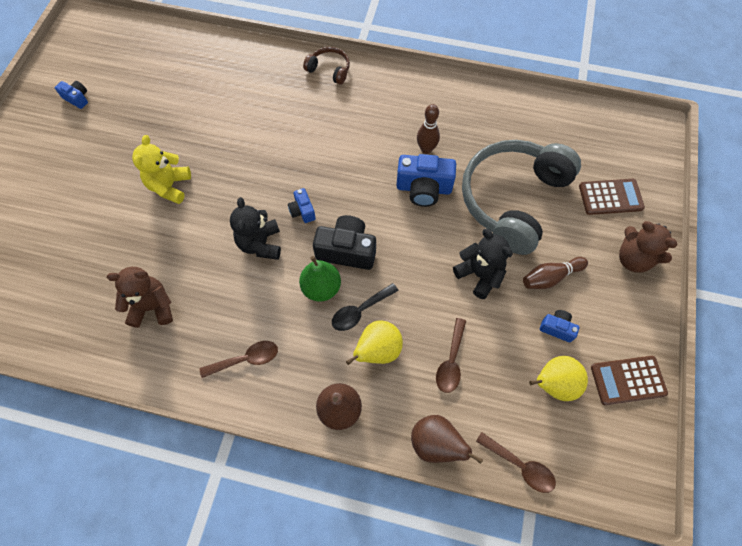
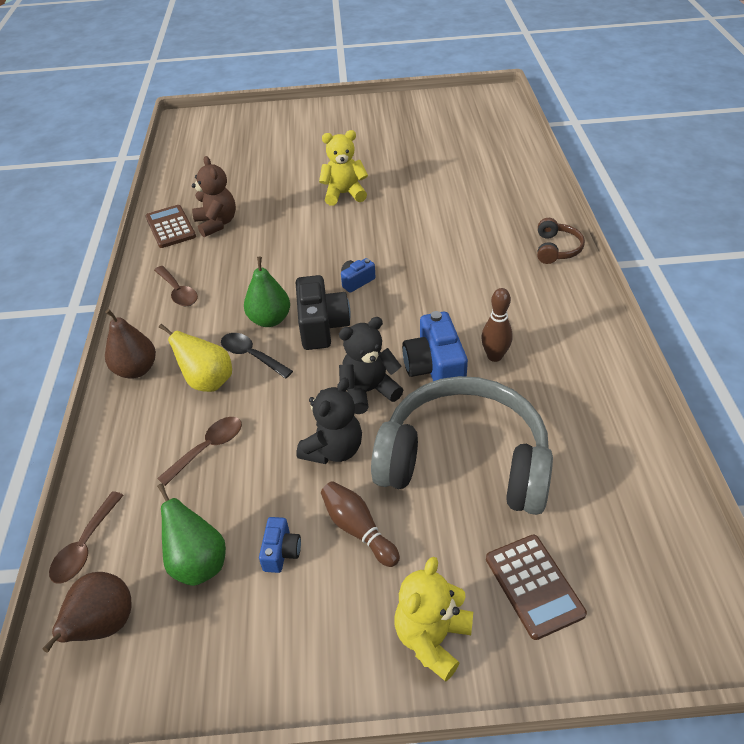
camera: 75 degrees right, 20 degrees down
blue camera [55,81,88,109] -> none
black teddy bear [230,197,281,260] -> black teddy bear moved to [339,317,403,414]
brown pear [411,415,483,464] -> brown pear moved to [42,572,131,653]
brown spoon [436,318,466,393] -> brown spoon turned 135 degrees clockwise [157,417,242,486]
yellow pear [529,356,588,401] -> green pear [157,483,226,586]
brown calculator [591,356,668,405] -> brown calculator moved to [145,205,196,248]
brown teddy bear [619,221,677,272] -> yellow teddy bear [394,557,473,681]

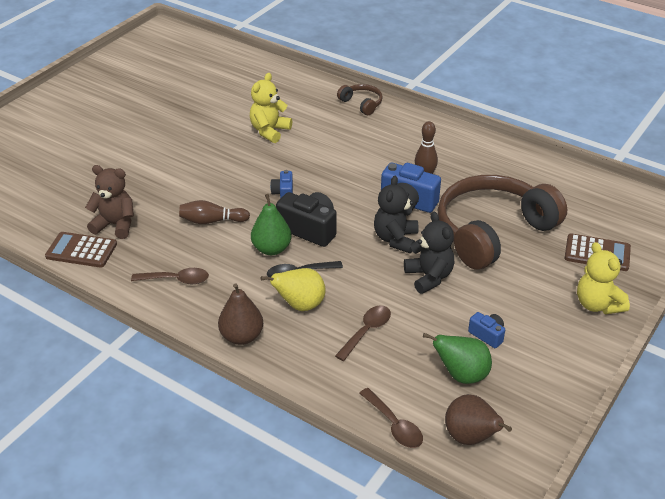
camera: 55 degrees left, 5 degrees down
brown spoon [157,417,242,486] -> brown spoon turned 45 degrees clockwise [335,306,391,361]
yellow teddy bear [319,130,368,206] -> yellow teddy bear moved to [250,73,292,143]
brown bowling pin [321,481,400,567] -> brown bowling pin moved to [179,200,250,224]
grey headphones [371,376,553,515] -> brown headphones [437,175,567,270]

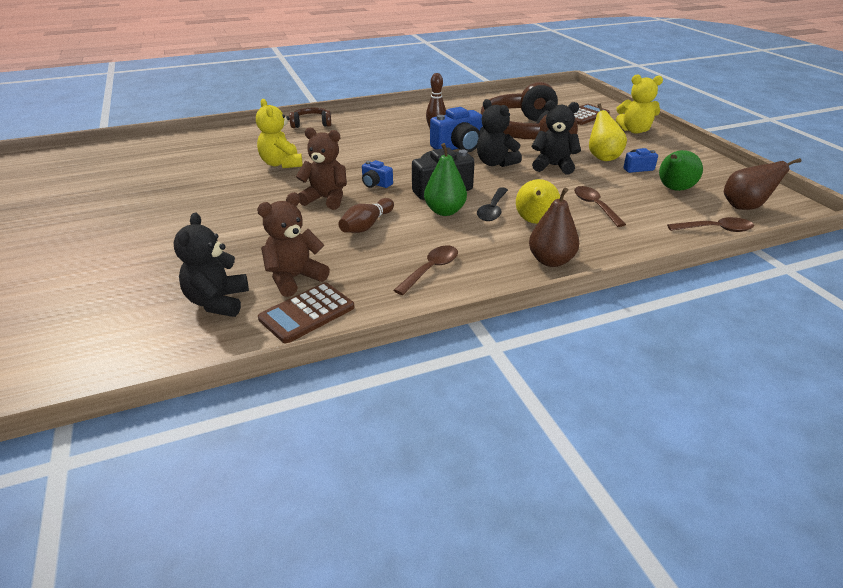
camera: 55 degrees left, 5 degrees down
none -> black teddy bear [173,212,249,317]
none -> brown teddy bear [296,128,347,210]
none -> yellow pear [589,104,627,161]

